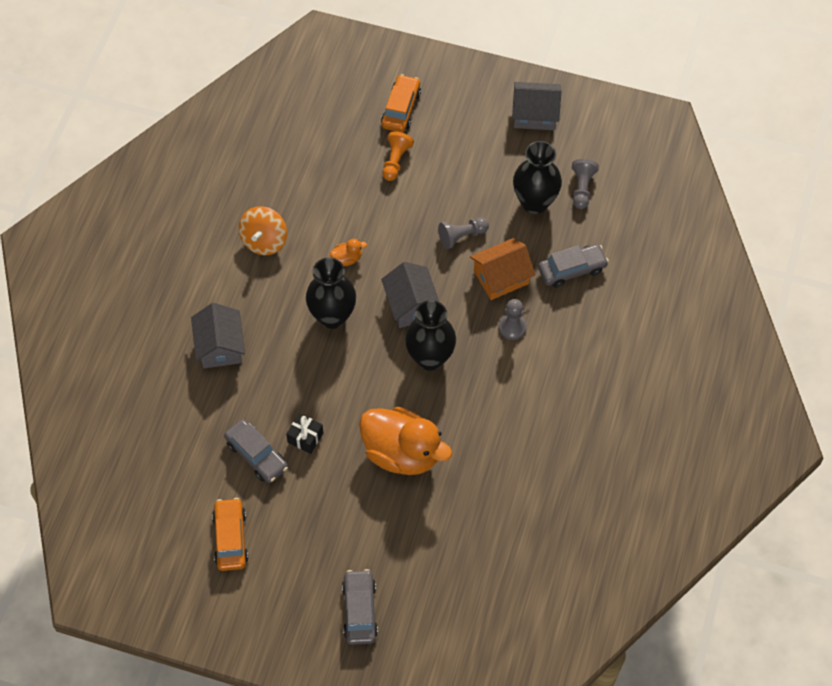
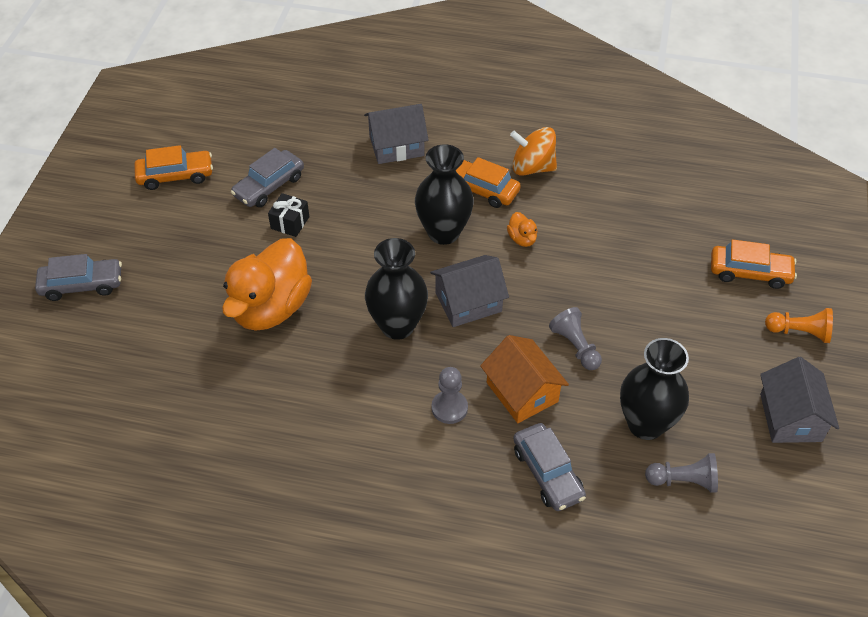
camera: 85 degrees right, 10 degrees down
orange pawn [382,131,414,181] -> orange pawn moved to [765,308,833,343]
none -> orange car [456,157,521,208]

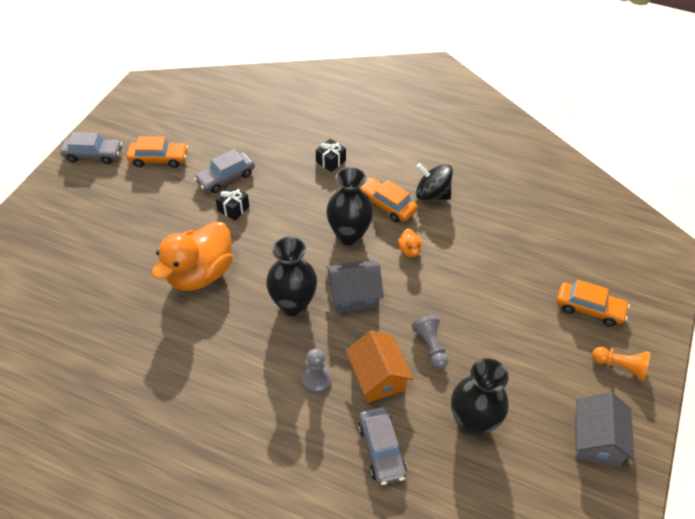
camera: 10 degrees right, 0 degrees up
grey car [35,254,122,301] -> grey car moved to [60,132,123,164]
grey house [364,104,429,164] -> black gift [316,139,346,172]
orange spinning top [510,127,557,176] -> black spinning top [416,163,453,200]
grey pawn [645,453,718,492] -> none

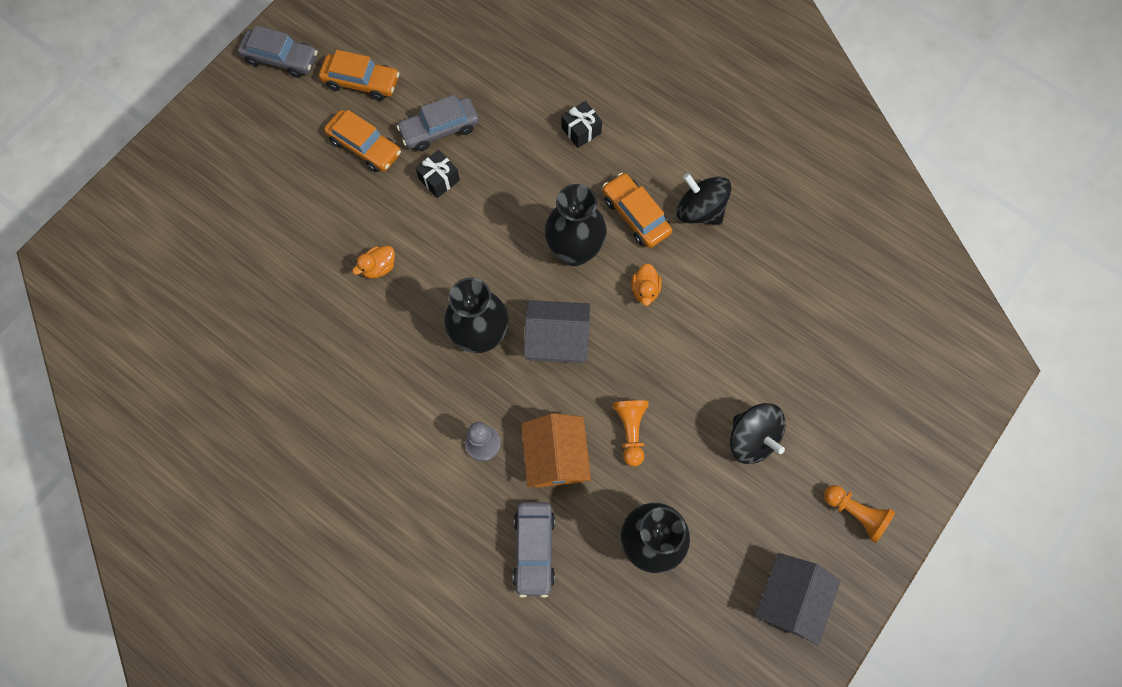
camera: 15 degrees right, 20 degrees up
orange duck [152,221,233,291] -> orange duck [352,246,395,279], size x0.40
grey pawn [412,315,448,369] -> orange pawn [613,400,649,467]
orange car [557,280,630,327] -> orange car moved to [324,110,401,172]
none -> black spinning top [730,403,786,464]

